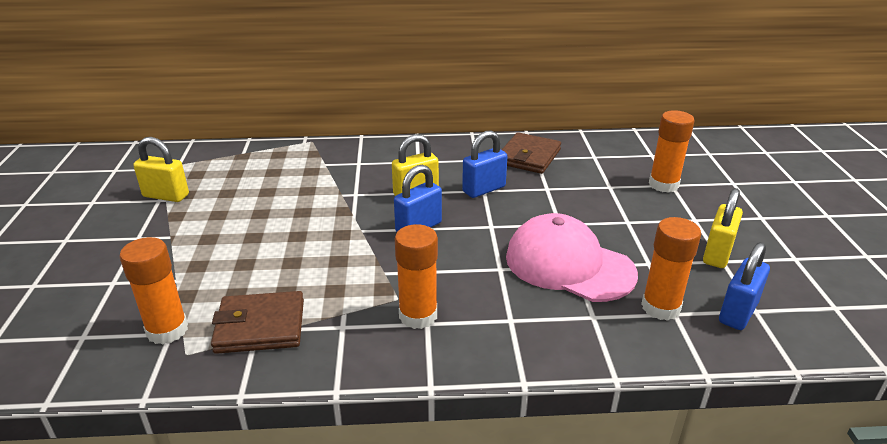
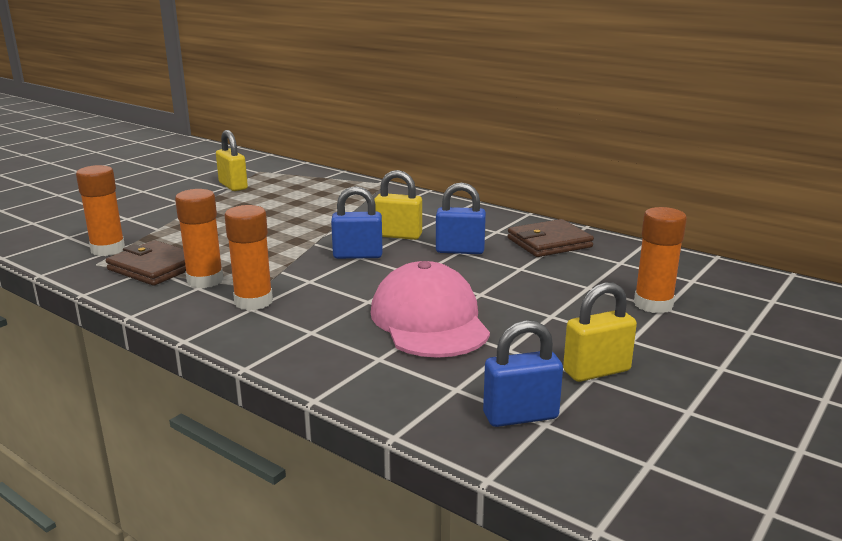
camera: 40 degrees right, 10 degrees down
orange glue stick [641,217,701,321] -> orange glue stick moved to [175,189,224,288]

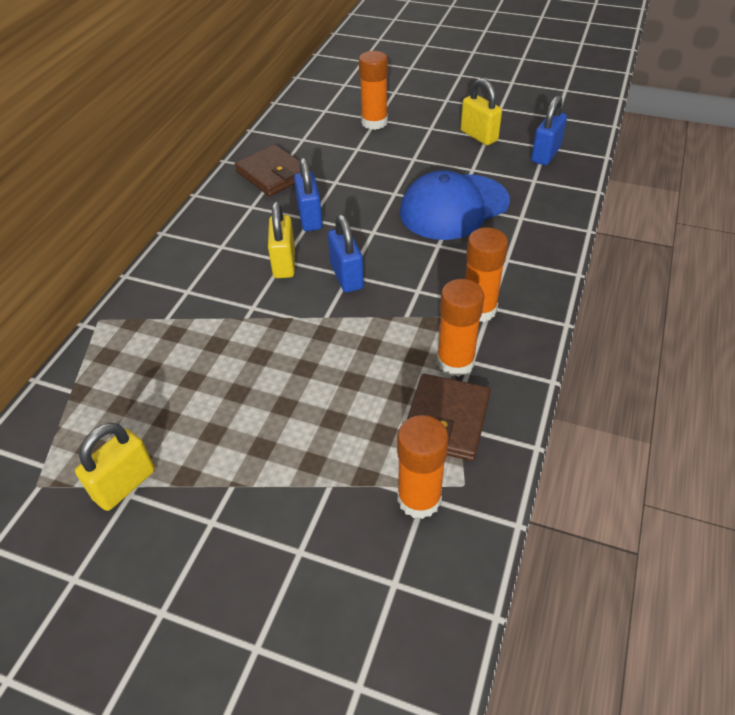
camera: 105 degrees left, 25 degrees up
pink cap [371,261,490,358] -> blue cap [400,170,510,240]
blue padlock [483,320,563,427] -> blue padlock turned 60 degrees clockwise [531,95,567,165]

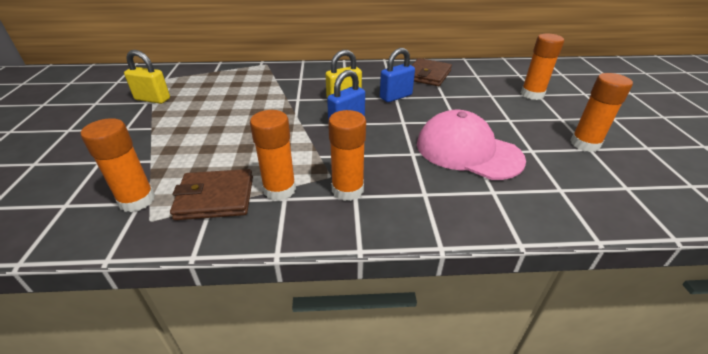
camera: 65 degrees right, 10 degrees down
blue cap [400,170,510,240] -> pink cap [417,110,526,180]
yellow padlock [461,78,502,145] -> orange glue stick [570,73,633,152]
blue padlock [531,95,567,165] -> none

